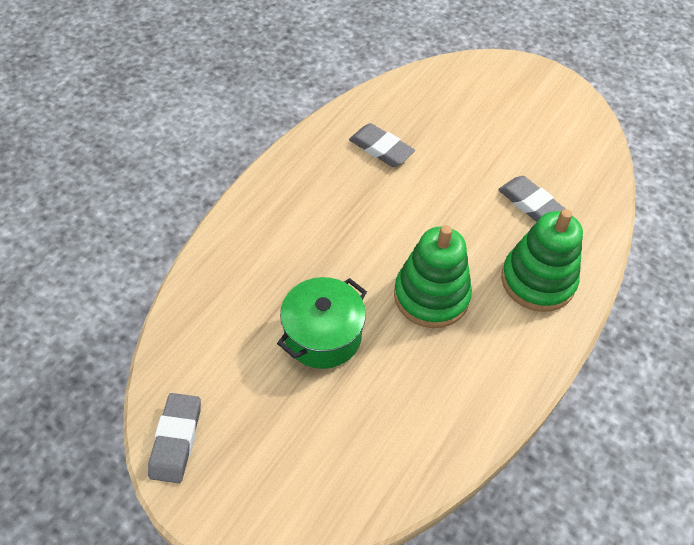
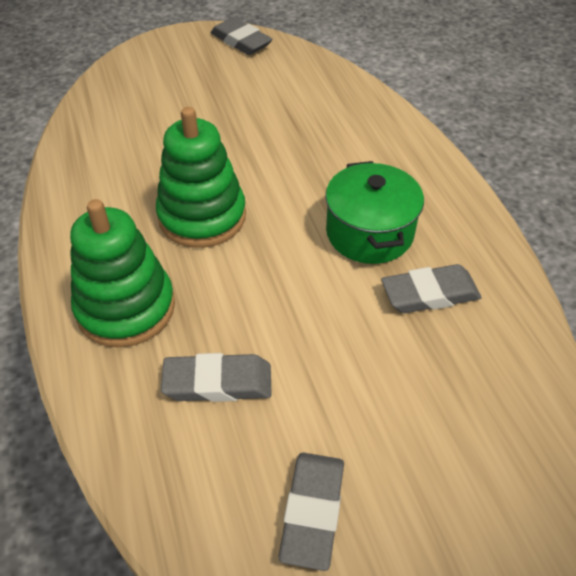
camera: 130 degrees right, 5 degrees down
green pot [277,277,367,369] -> green pot moved to [325,161,424,264]
none -> grey eraser [279,453,344,571]

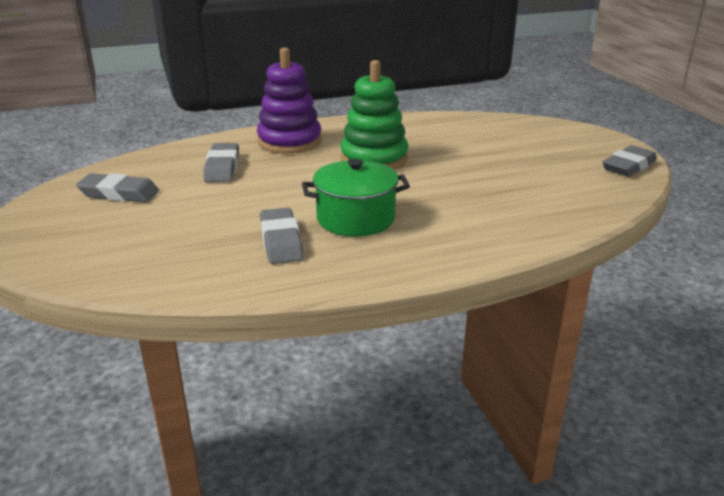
camera: 90 degrees right, 20 degrees down
green stacking toy [70,199,175,347] -> purple stacking toy [257,48,322,154]

